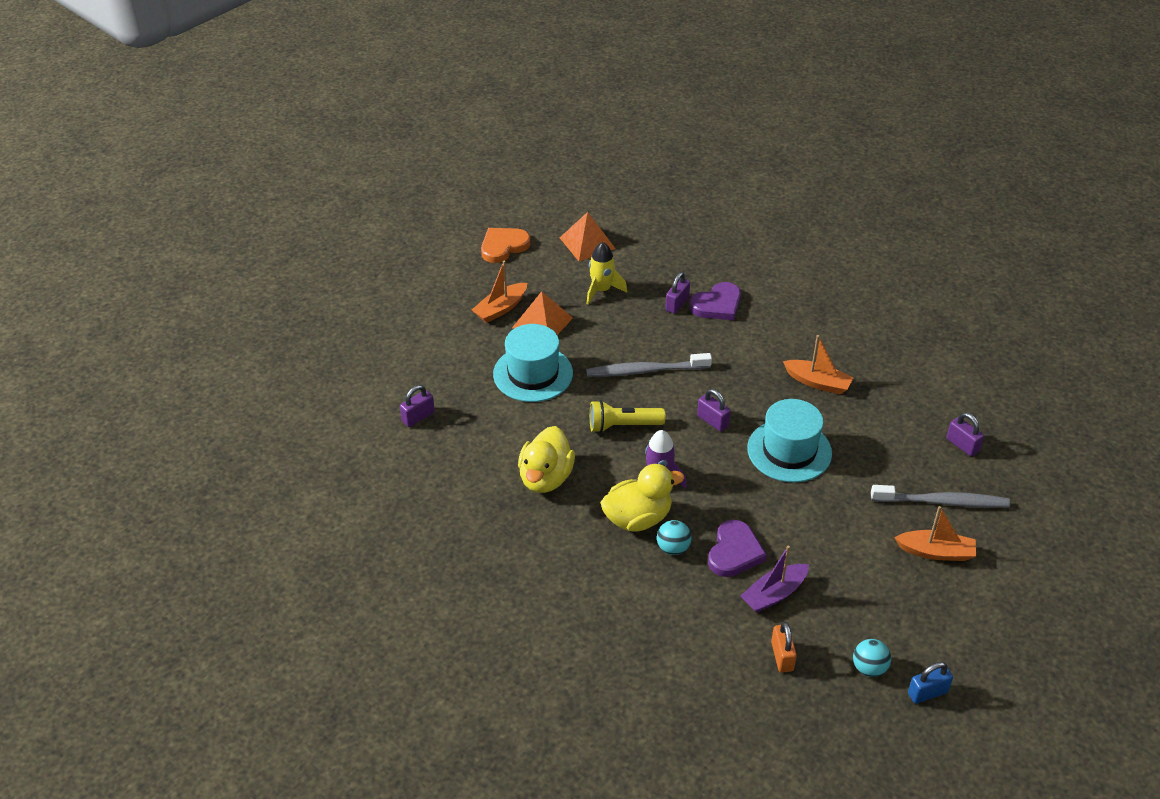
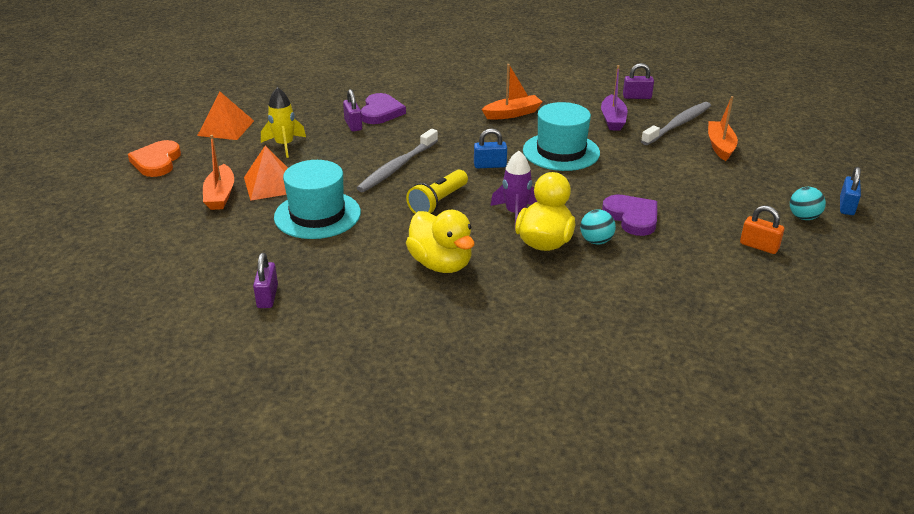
camera: 50 degrees left, 10 degrees down
purple padlock [697,389,731,432] -> blue padlock [474,128,507,168]
purple boat [740,545,809,613] -> purple boat moved to [601,65,628,131]
orange boat [894,506,976,561] -> orange boat turned 45 degrees counterclockwise [708,96,738,161]

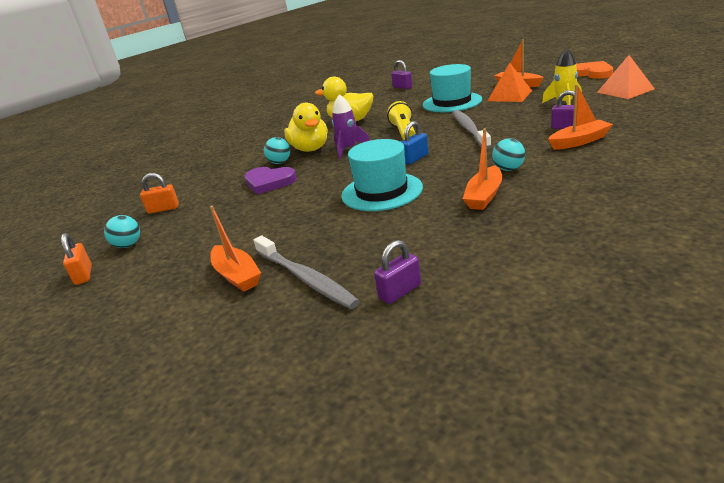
camera: 145 degrees right, 5 degrees down
purple heart [361,93,406,124] -> orange boat [548,85,613,150]
purple boat [601,65,628,131] -> none
grey toothbrush [641,102,711,145] -> grey toothbrush turned 45 degrees counterclockwise [253,235,360,309]
blue padlock [840,167,861,215] -> orange padlock [61,233,92,285]
none -> turquoise ball [492,138,525,171]

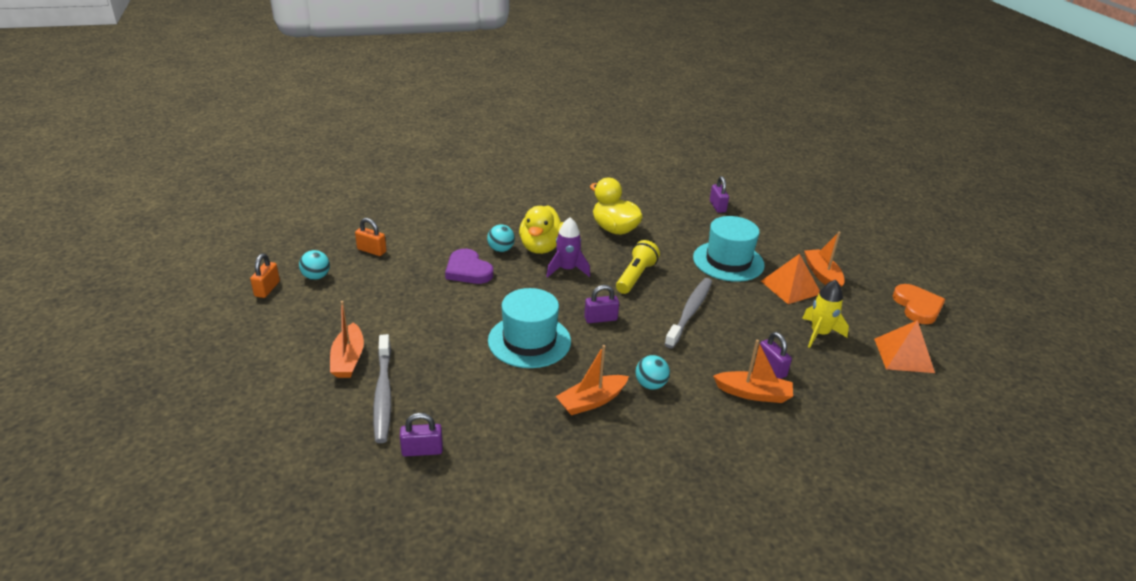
camera: 25 degrees right, 5 degrees up
blue padlock [401,121,429,164] -> purple padlock [584,285,619,323]

